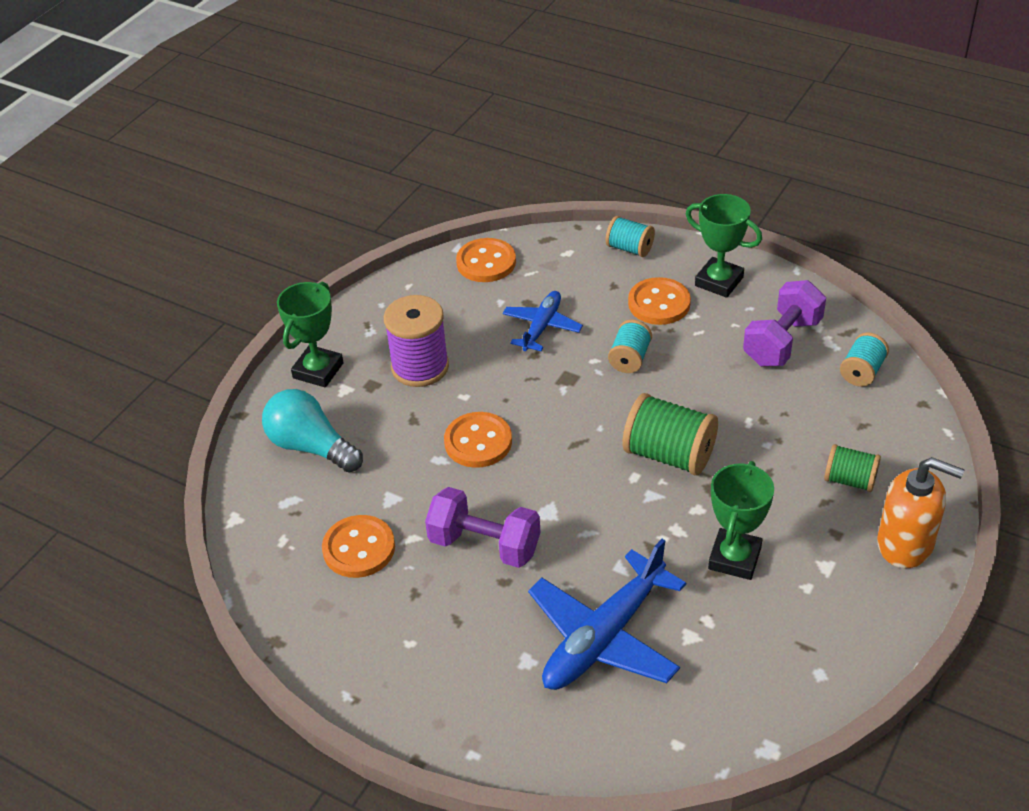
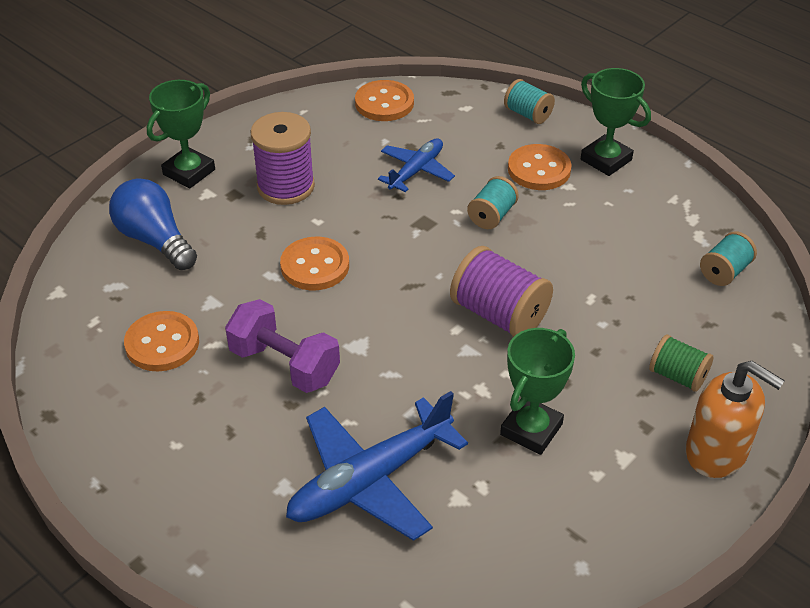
camera: 10 degrees right, 0 degrees up
turquoise light bulb [262,389,363,473] -> blue light bulb [109,178,197,270]
green spool [623,393,718,475] -> purple spool [450,246,553,337]
purple dumbbell [743,280,826,366] -> none

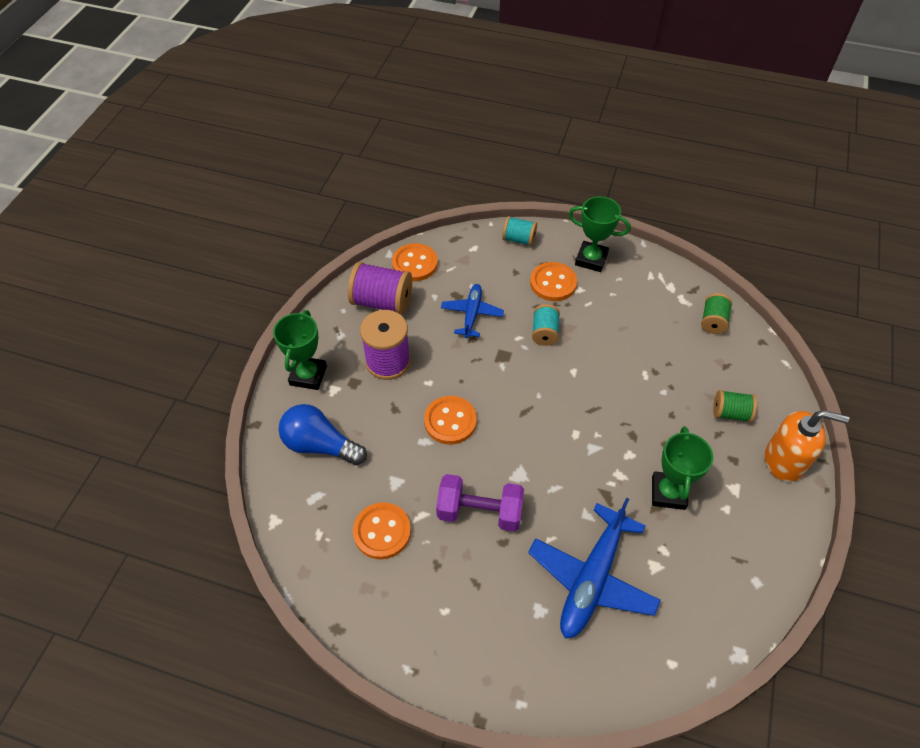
camera: 25 degrees left, 10 degrees up
purple spool [450,246,553,337] -> purple spool moved to [348,262,412,315]
turquoise spool [700,231,757,286] -> green spool [701,293,732,334]

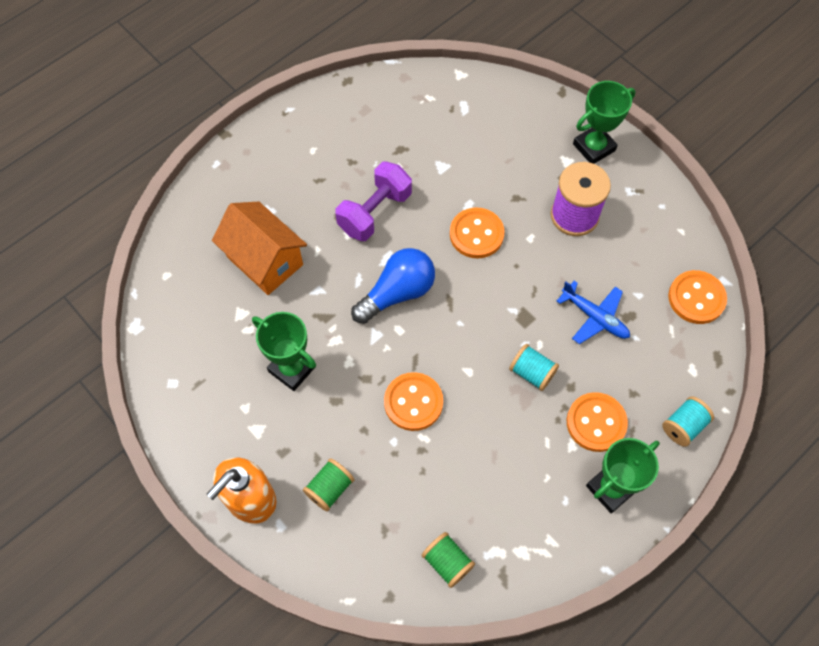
camera: 120 degrees right, 10 degrees up
green trophy [273,310,327,390] -> green trophy turned 75 degrees counterclockwise [573,81,636,164]
blue light bulb [278,404,367,465] -> blue light bulb moved to [351,248,435,324]
purple spool [348,262,412,315] -> none
orange button [353,502,411,559] -> orange button moved to [384,372,443,431]
blue plane [528,497,661,638] -> orange house [212,201,307,295]

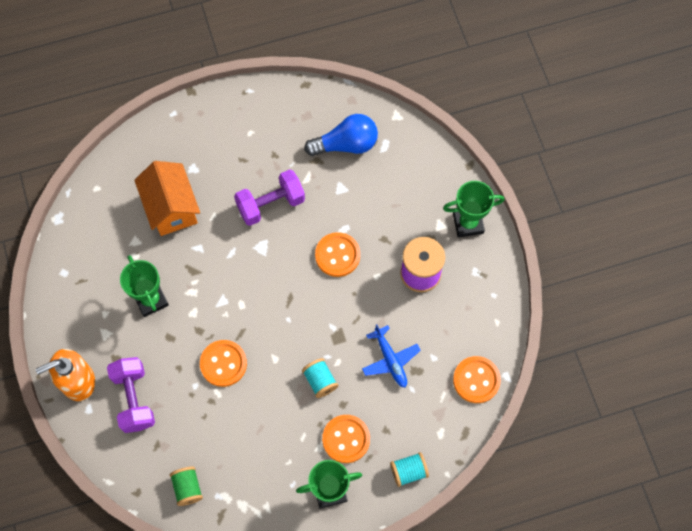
camera: 25 degrees right, 5 degrees up
green spool [303,458,354,511] -> purple dumbbell [107,357,155,433]
blue light bulb [351,248,435,324] -> blue light bulb moved to [304,114,378,156]

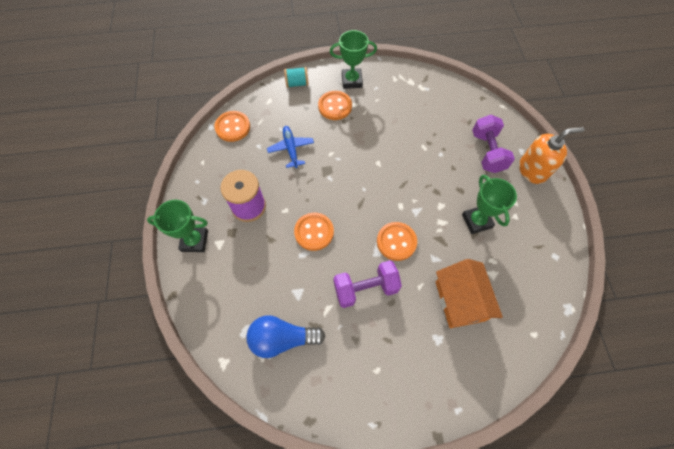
camera: 170 degrees left, 5 degrees down
green spool [170,467,203,506] -> none
orange button [200,340,247,387] -> orange button moved to [377,222,417,261]
turquoise spool [302,358,338,398] -> none

